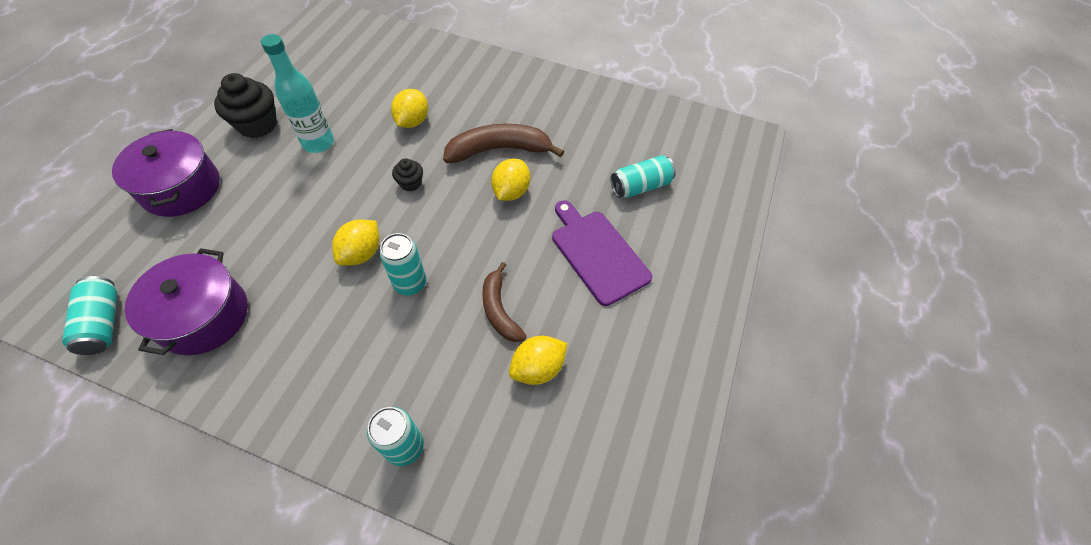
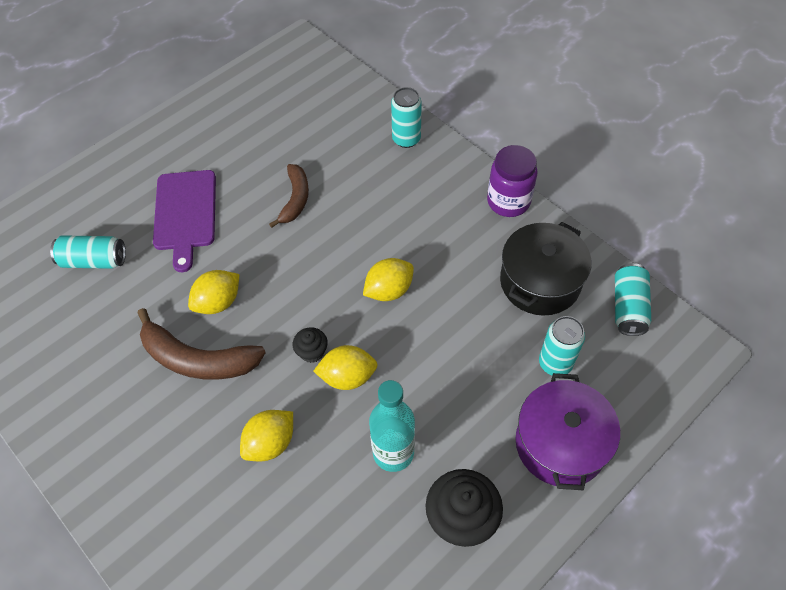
camera: 150 degrees left, 0 degrees up
purple pot [125,248,248,355] -> black pot [500,222,591,316]
turquoise can [380,233,426,295] -> turquoise can moved to [539,316,585,375]
yellow lemon [509,336,568,385] -> yellow lemon moved to [313,345,378,390]
none -> purple jar [487,145,538,217]

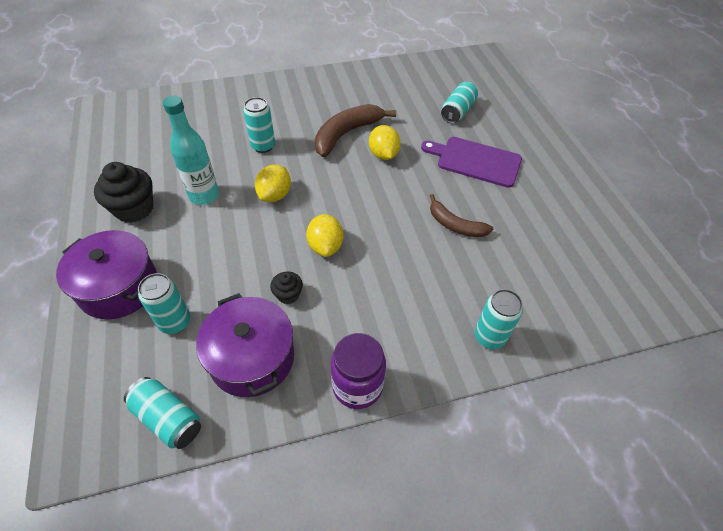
camera: 115 degrees right, 5 degrees down
yellow lemon [240,410,293,461] -> turquoise can [243,97,275,153]
black cupcake [293,327,328,363] -> black cupcake moved to [270,272,303,304]
black pot [500,222,591,316] -> purple pot [196,293,294,397]

